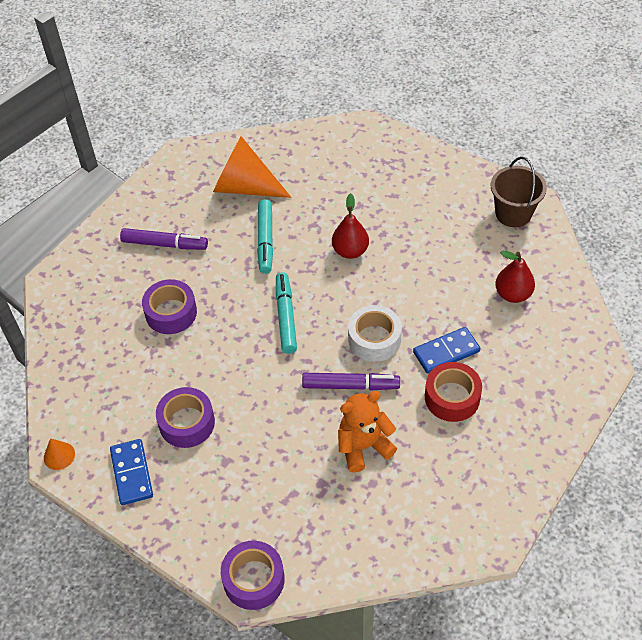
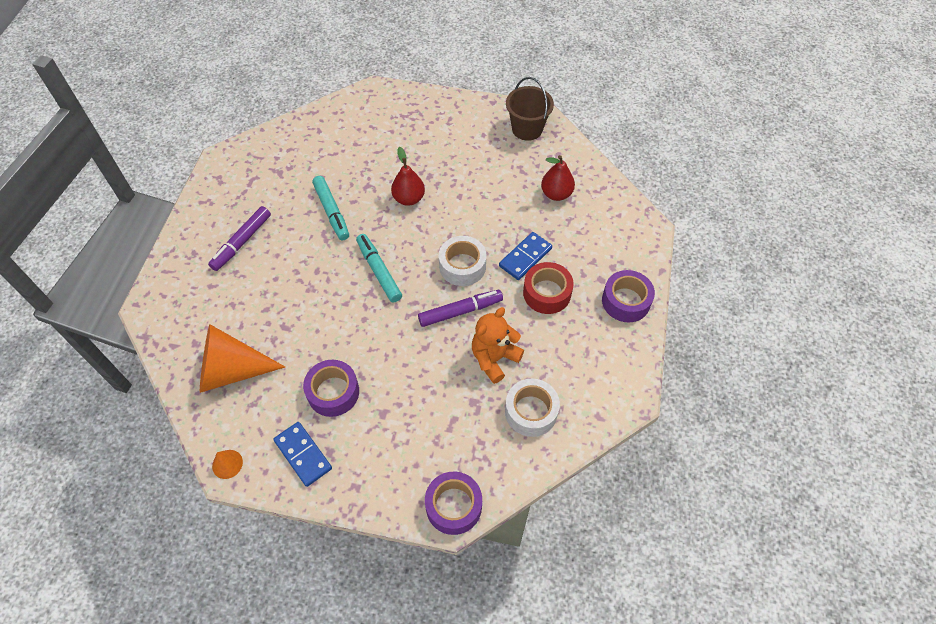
camera: 25 degrees left, 5 degrees up
purple marker [120,228,208,250] -> purple marker turned 135 degrees clockwise [208,206,271,271]
purple tape [142,279,197,334] -> purple tape moved to [602,270,655,322]
orange cone [213,136,291,198] -> orange cone moved to [200,324,285,393]
none -> white tape [505,379,560,437]

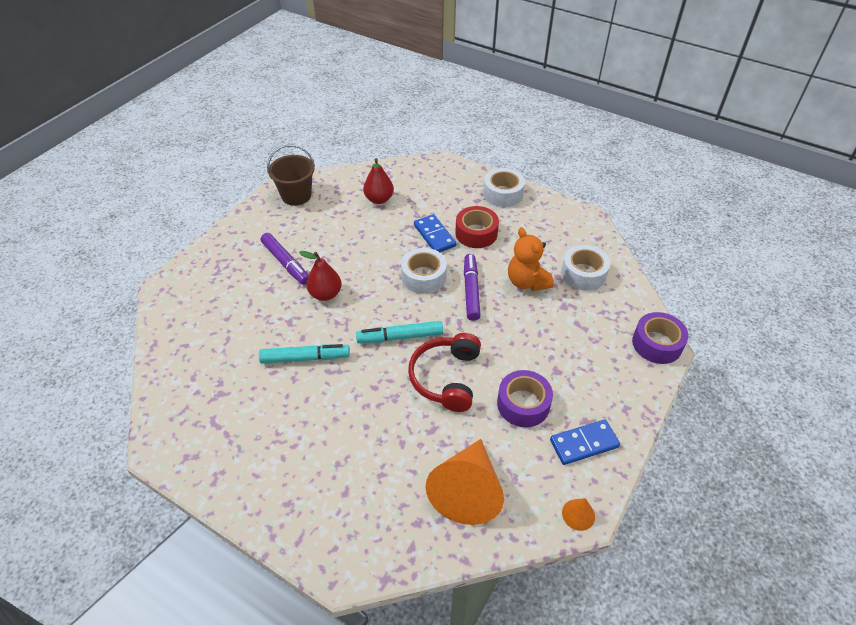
camera: 70 degrees left, 10 degrees down
purple marker [208,206,271,271] -> purple marker moved to [261,233,309,285]
purple tape [602,270,655,322] -> white tape [483,168,525,207]
none -> red headphones [408,333,481,412]

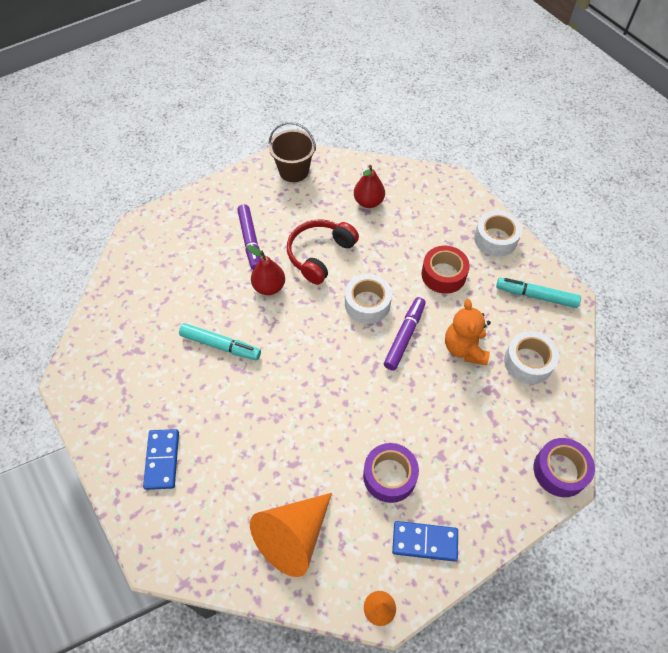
camera: 25 degrees right, 10 degrees up
turquoise marker [356,321,443,343] -> turquoise marker moved to [496,278,581,308]
red headphones [408,333,481,412] -> red headphones moved to [287,219,359,285]
blue domino [414,214,457,252] -> blue domino moved to [143,429,179,490]

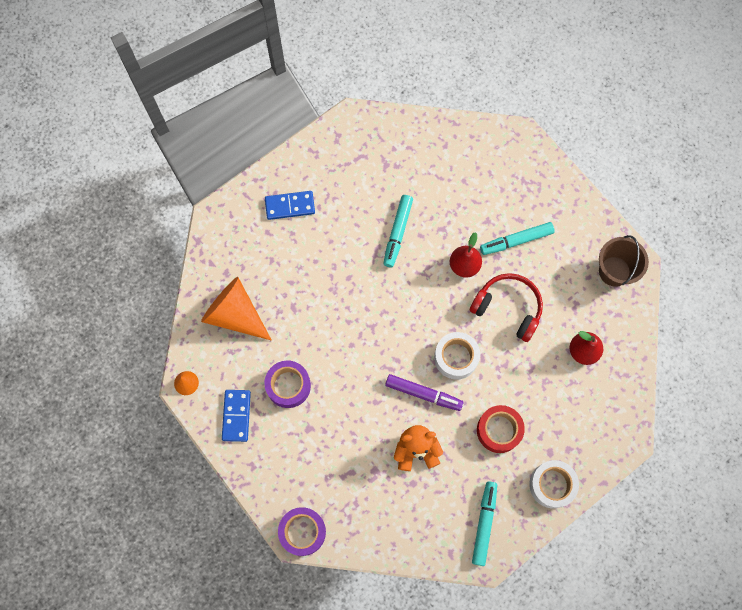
camera: 85 degrees right, 15 degrees up
purple marker [237,204,261,270] -> turquoise marker [480,222,555,255]
white tape [504,331,559,384] -> none

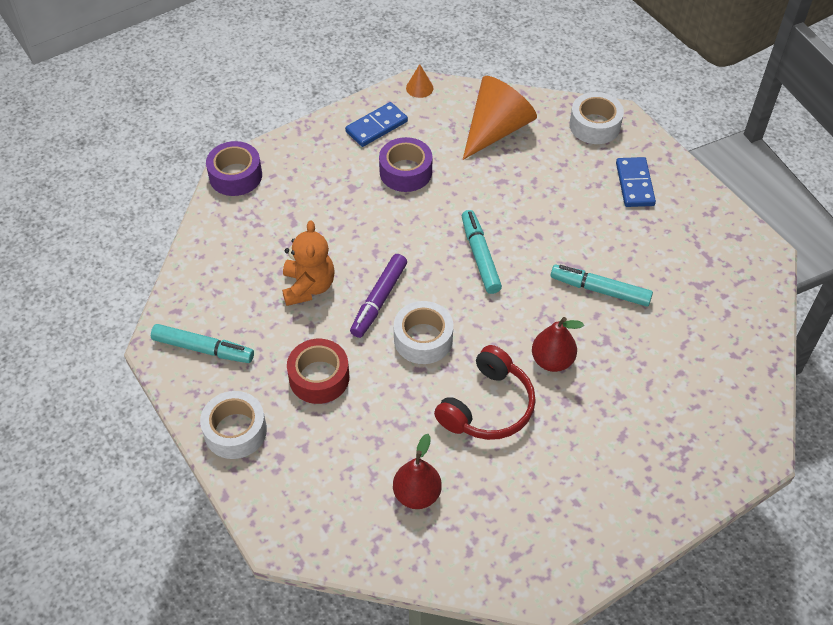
camera: 95 degrees right, 20 degrees down
blue domino [222,390,251,442] -> blue domino turned 45 degrees counterclockwise [345,102,408,147]
turquoise marker [480,222,555,255] -> turquoise marker moved to [462,210,502,294]
brown bucket [599,235,649,287] -> none
none -> white tape [570,92,624,144]

